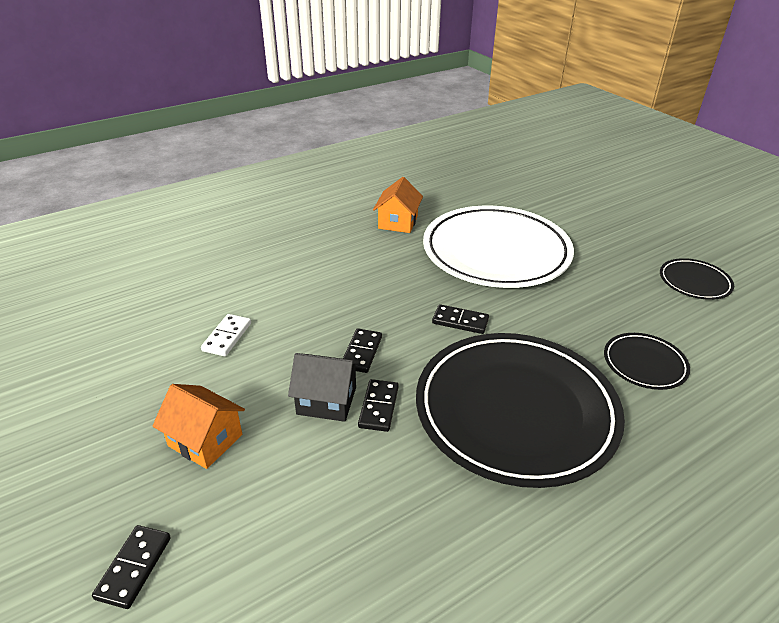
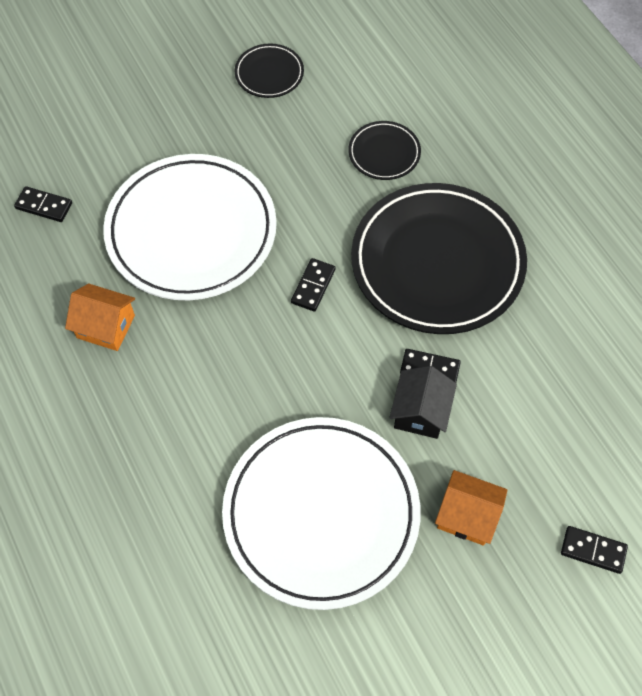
camera: 85 degrees left, 25 degrees up
orange house [152,384,245,469] -> orange house turned 75 degrees clockwise [435,470,507,546]
white domino [201,314,251,356] -> white plate [222,417,421,610]
black domino [343,328,382,373] -> black domino moved to [14,186,72,222]

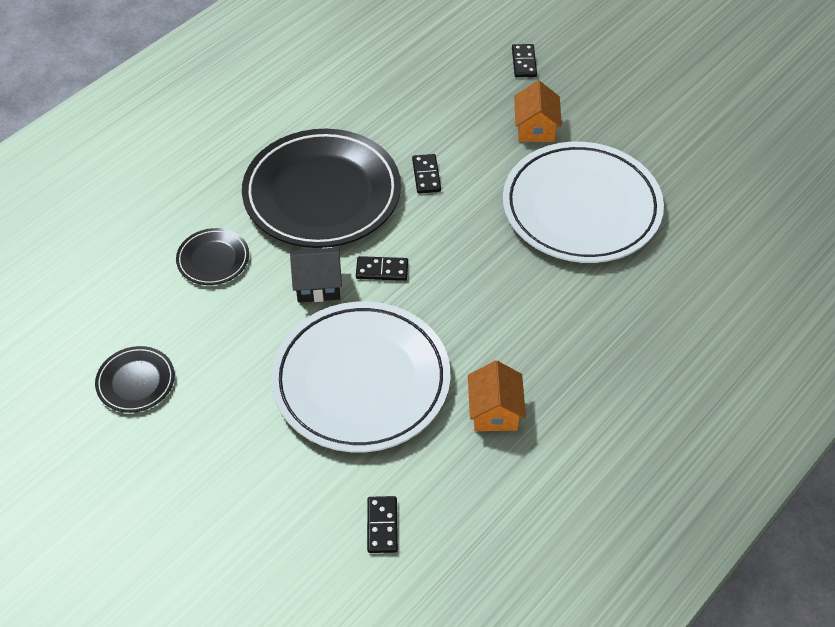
camera: 110 degrees left, 10 degrees down
black house [389,366,457,439] -> black house moved to [290,247,342,303]

